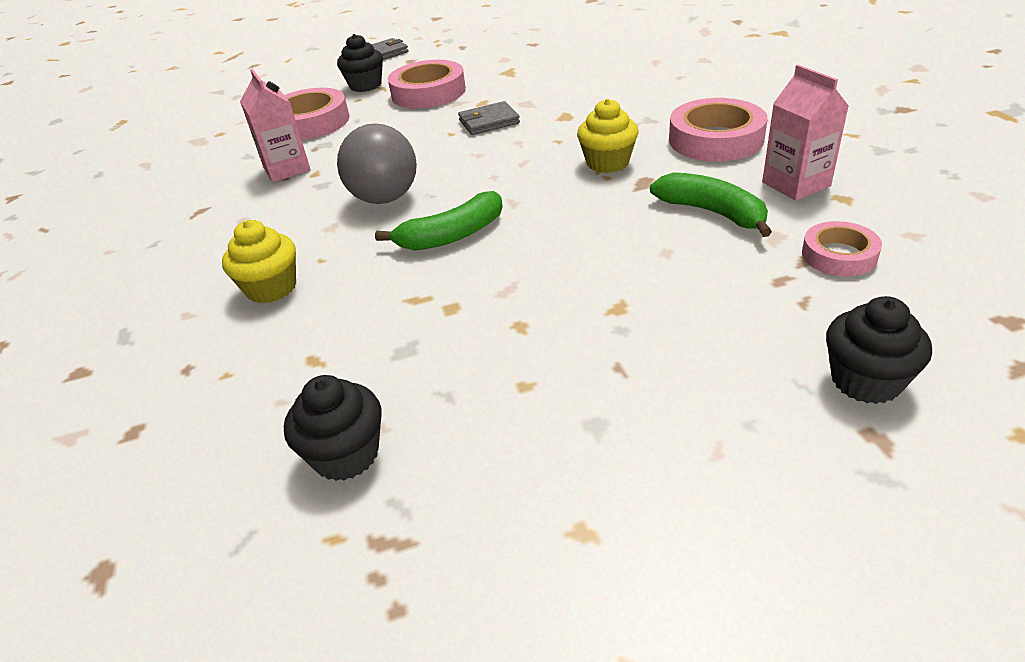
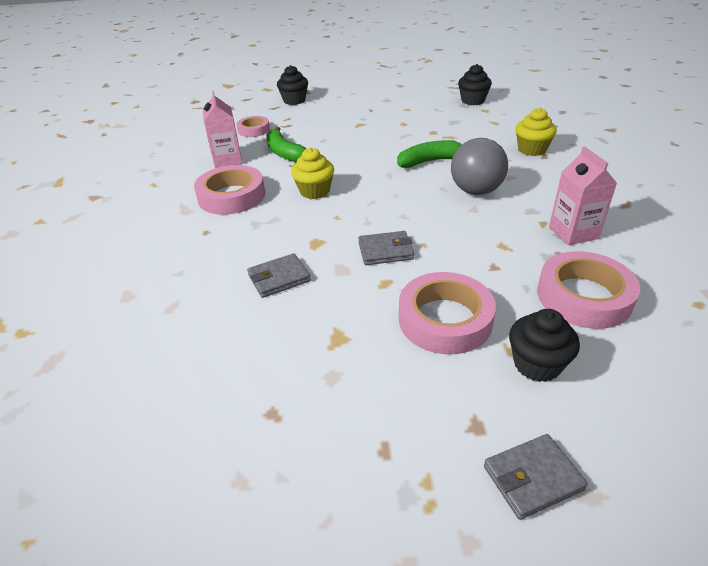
camera: 170 degrees left, 0 degrees up
none -> grey wallet [247,253,311,298]

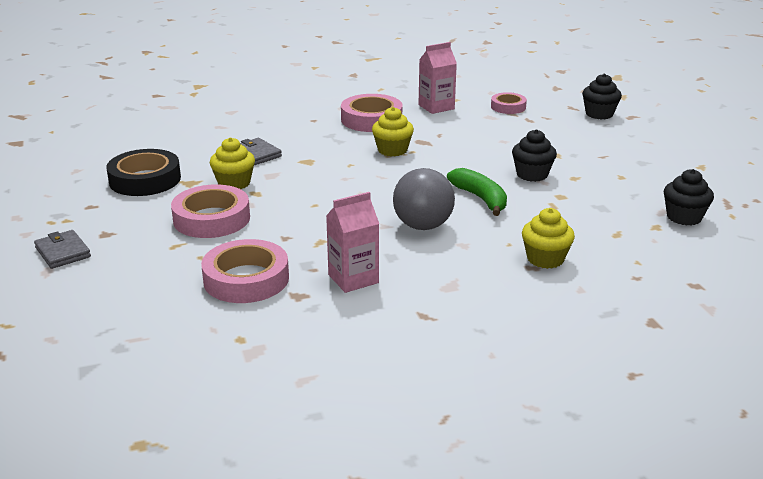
camera: 75 degrees right, 10 degrees down
green banana [266,127,306,162] -> none
grey wallet [358,231,414,265] -> none
black cupcake [509,309,580,382] -> black cupcake moved to [512,129,557,182]
none -> black tape [106,149,181,196]
none -> yellow cupcake [210,137,255,189]

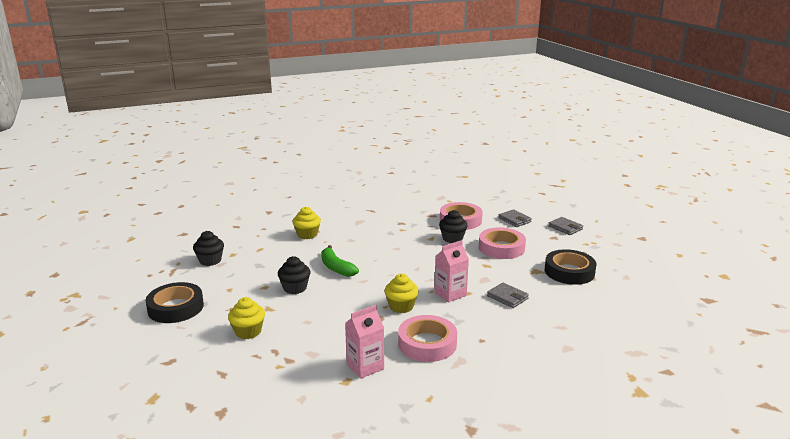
camera: 175 degrees right, 5 degrees down
yellow cupcake [210,137,255,189] -> yellow cupcake moved to [228,297,265,339]
pink carton [326,192,379,293] -> pink carton moved to [434,240,469,302]
grey ball [393,168,455,230] -> none
pink tape [491,92,527,114] -> none
black cupcake [582,74,622,119] -> black cupcake moved to [439,210,468,243]
none -> black tape [145,282,204,323]
none -> grey wallet [498,209,532,227]

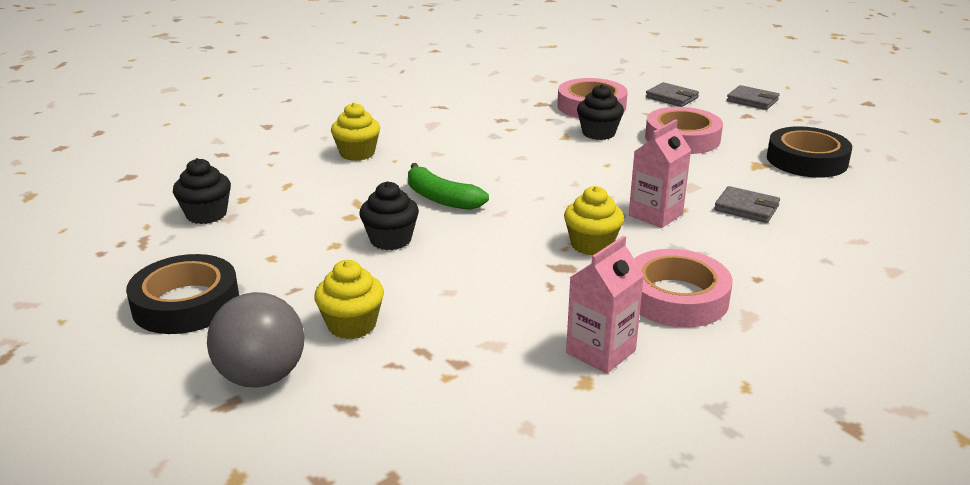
camera: 15 degrees left, 5 degrees up
none -> grey ball [207,292,304,388]

